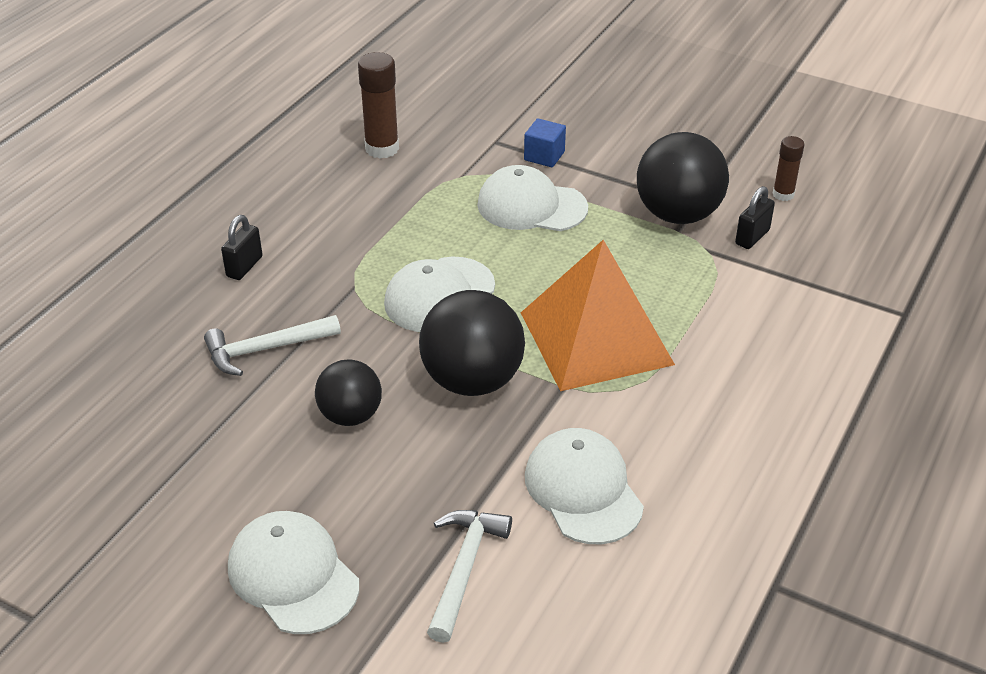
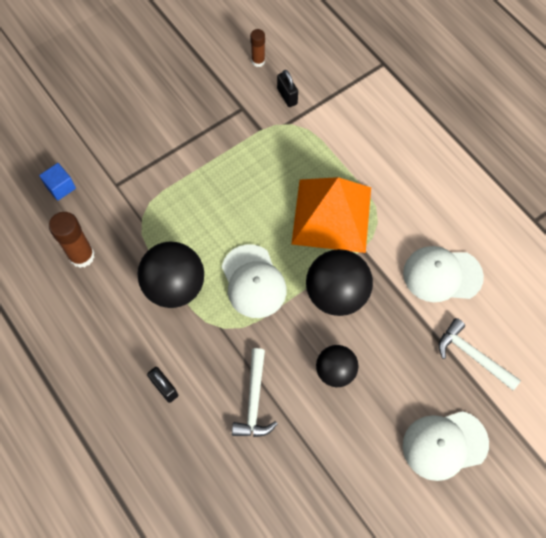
camera: 65 degrees left, 25 degrees up
white cap [477,165,588,231] -> none
blue cube [524,118,566,167] -> blue cube moved to [39,163,76,201]
black ball [637,132,729,224] -> black ball moved to [137,242,204,308]

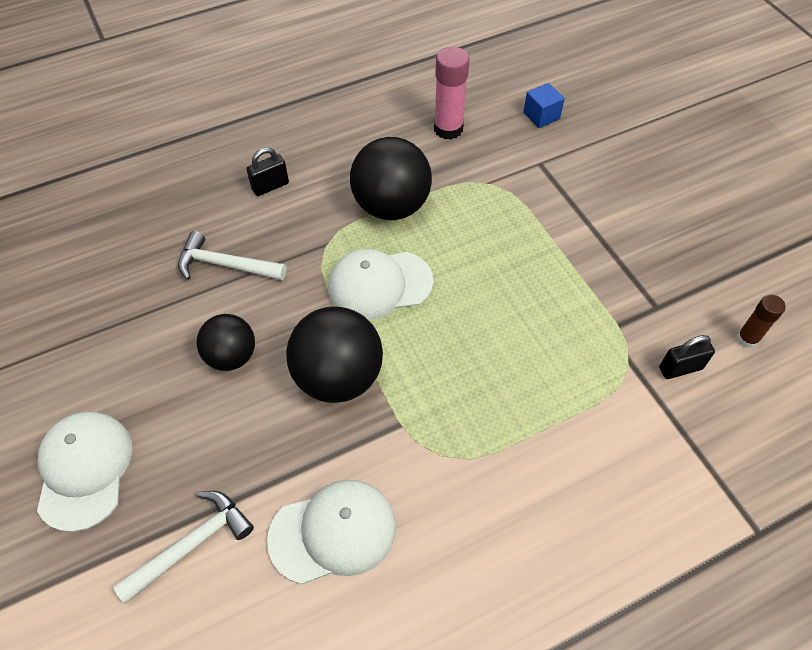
camera: 100 degrees right, 10 degrees down
brown glue stick [49,212,95,268] -> pink glue stick [434,47,470,140]
orange pyramid [291,177,371,253] -> none
white cap [403,246,484,302] -> white cap turned 60 degrees clockwise [267,480,396,584]

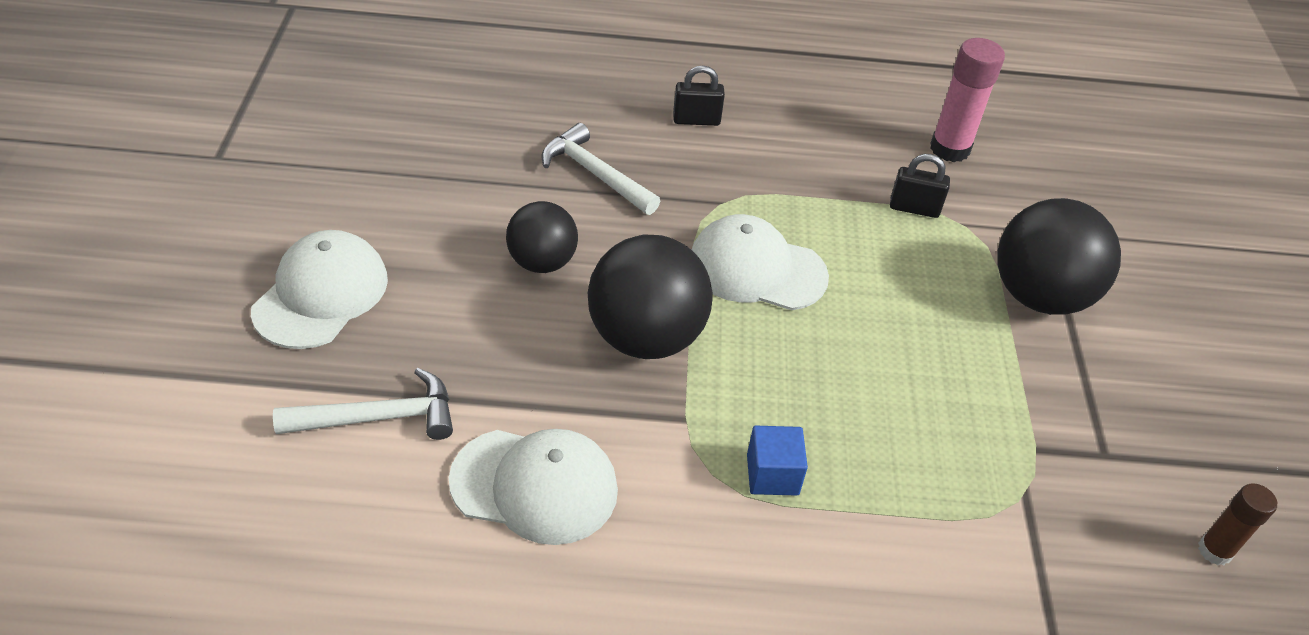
camera: 25 degrees right, 10 degrees down
black ball [350,137,432,220] -> black ball moved to [997,198,1121,315]
blue cube [524,83,565,128] -> blue cube moved to [747,426,808,496]
black padlock [659,335,715,379] -> black padlock moved to [890,154,950,218]

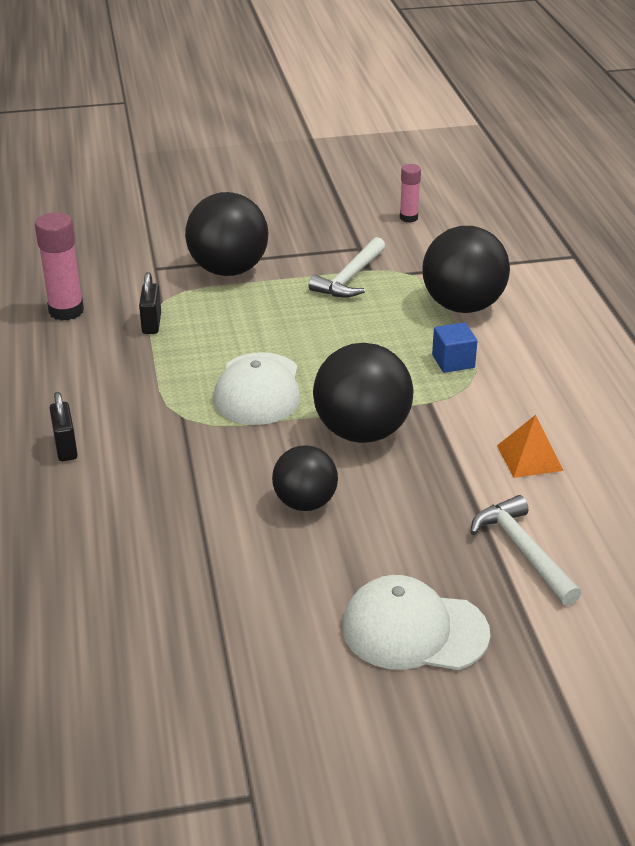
camera: 100 degrees left, 10 degrees down
white cap [449,429,618,545] -> orange pyramid [497,415,563,478]
white hammer [541,123,660,215] -> white hammer moved to [309,237,385,297]
brown glue stick [1198,483,1277,565] -> pink glue stick [400,164,421,223]
none -> black ball [422,226,510,313]

